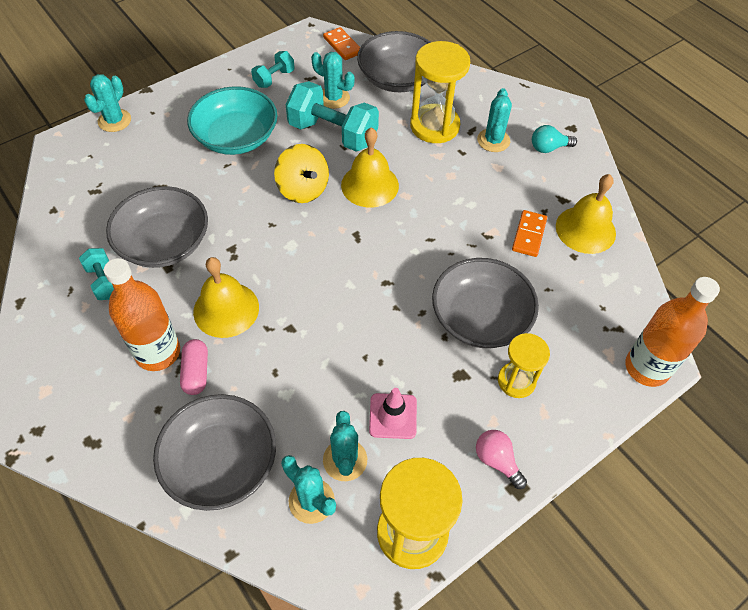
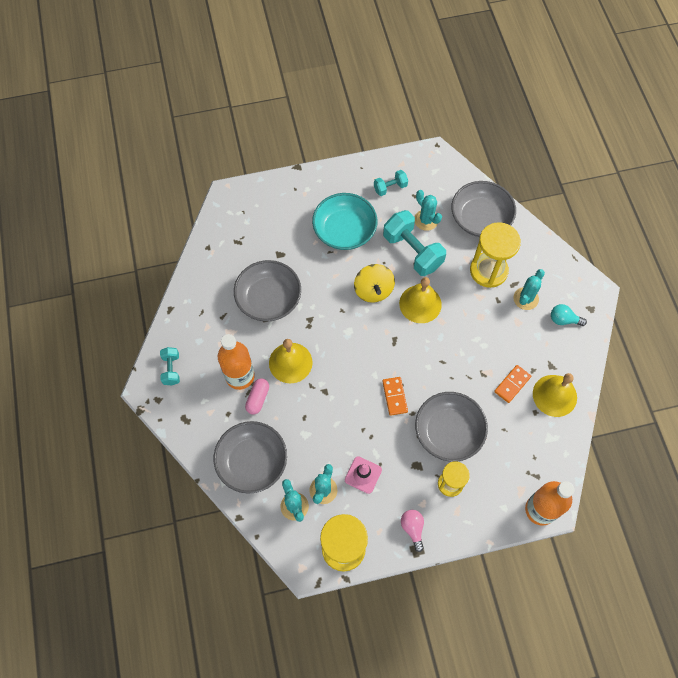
camera: 25 degrees right, 10 degrees up
turquoise dumbbell [79,248,114,300] -> turquoise dumbbell moved to [160,347,180,386]
turquoise cactus [84,74,131,132] -> none
orange domino [323,27,360,60] -> orange domino moved to [382,377,408,416]

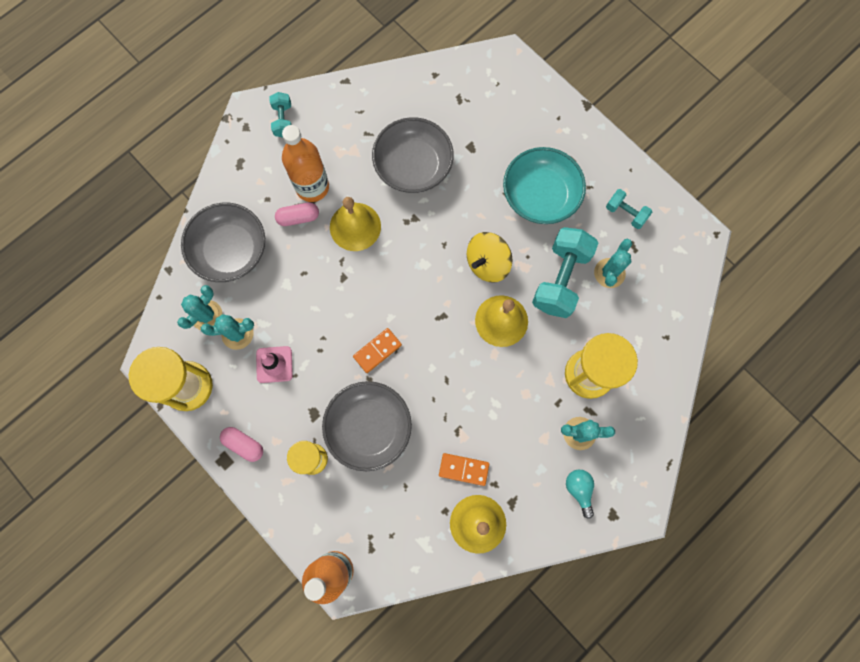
camera: 60 degrees right, 10 degrees up
turquoise dumbbell [160,347,180,386] -> turquoise dumbbell turned 60 degrees counterclockwise [269,92,291,137]
pink light bulb [401,510,424,552] -> pink capsule [220,427,263,462]
grey bowl [451,181,516,237] -> none

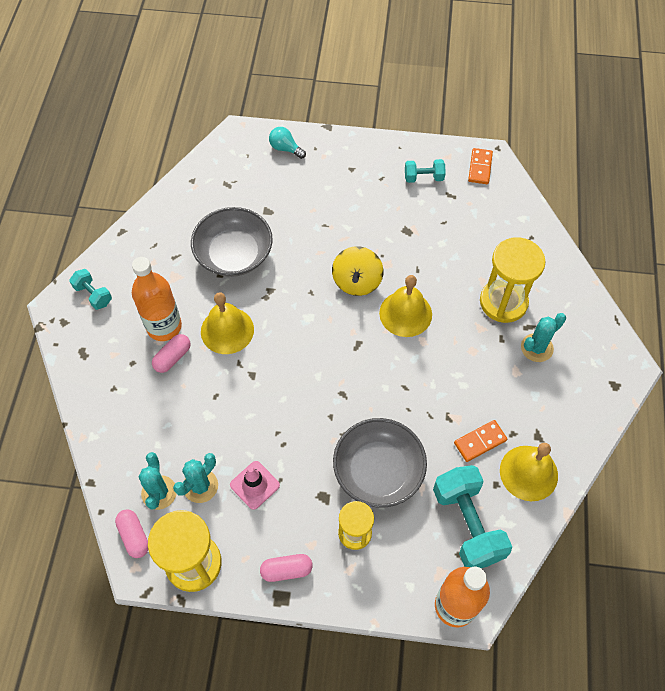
camera: 40 degrees left, 15 degrees down
grey bowl [181,203,265,282] -> none
orange domino [353,328,402,373] -> orange domino moved to [468,148,493,184]
turquoise bowl [503,147,586,224] -> none
turquoise dumbbell [532,227,598,318] -> turquoise dumbbell moved to [433,465,512,568]
turquoise light bulb [566,470,594,519] -> turquoise light bulb moved to [269,127,306,159]
turquoise cactus [594,239,632,288] -> none
none -> pink capsule [115,509,148,558]

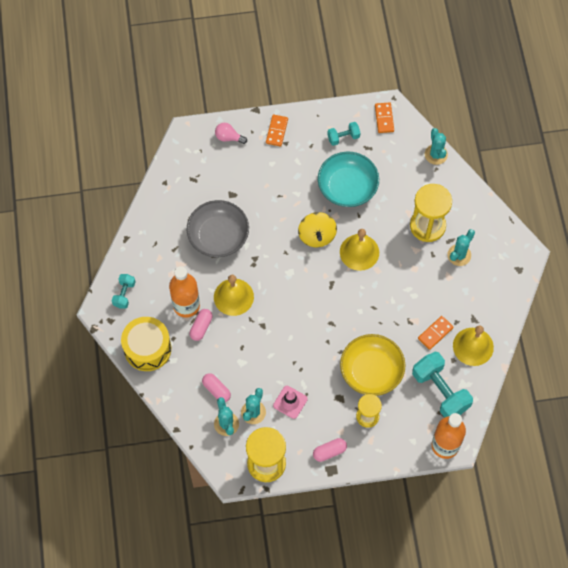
camera: 15 degrees left, 5 degrees up
turquoise dumbbell [69,269,112,310] -> turquoise dumbbell turned 75 degrees clockwise [112,274,136,308]
pink capsule [115,509,148,558] -> pink capsule moved to [202,373,231,402]
turquoise light bulb [269,127,306,159] -> pink light bulb [215,123,247,144]
grey bowl [333,418,427,508] -> yellow bowl [340,334,405,396]
none -> yellow drum [121,317,171,371]
none -> orange domino [266,115,288,146]
none -> turquoise bowl [318,151,379,207]
none -> turquoise cactus [425,128,448,165]

